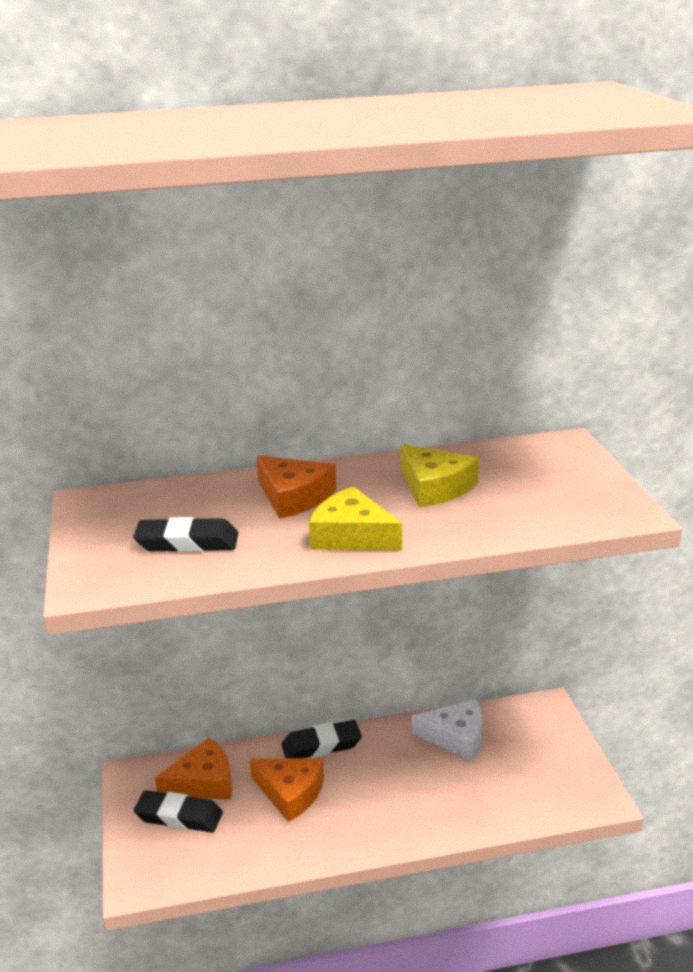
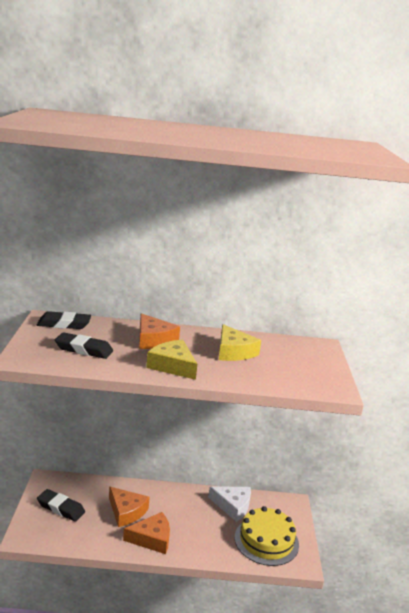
camera: 10 degrees right, 5 degrees down
orange cheese [155,738,232,799] -> orange cheese moved to [123,512,170,554]
black eraser [281,720,362,758] -> black eraser moved to [37,311,91,329]
none -> yellow cake [235,506,299,566]

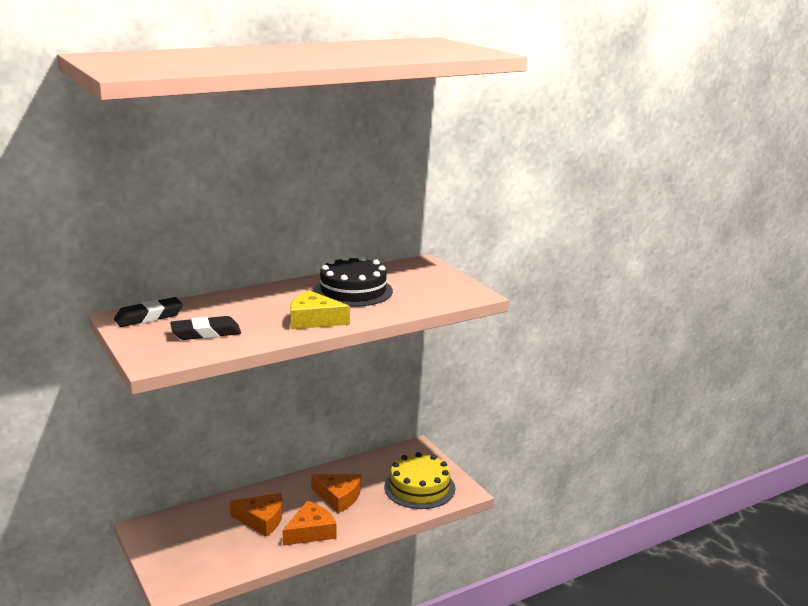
camera: 30 degrees left, 0 degrees up
black eraser [37,489,85,522] -> none
orange cheese [139,313,180,349] -> orange cheese moved to [311,474,361,513]
white cheese [208,486,251,522] -> none
yellow cheese [219,324,261,361] -> black cake [314,256,393,307]

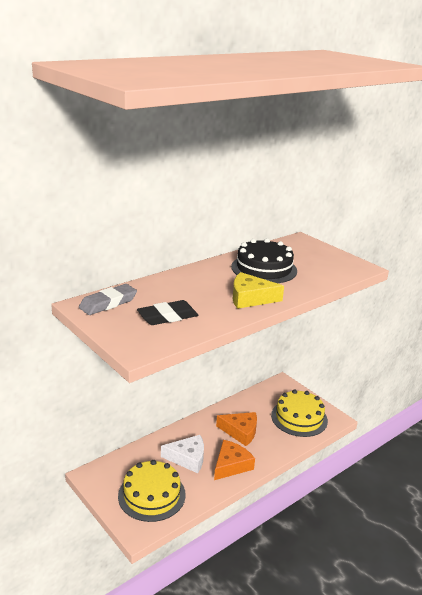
camera: 10 degrees left, 5 degrees up
black eraser [114,297,183,327] -> grey eraser [79,284,137,315]
orange cheese [230,493,283,537] -> white cheese [161,435,204,473]
none -> yellow cake [118,460,186,522]

